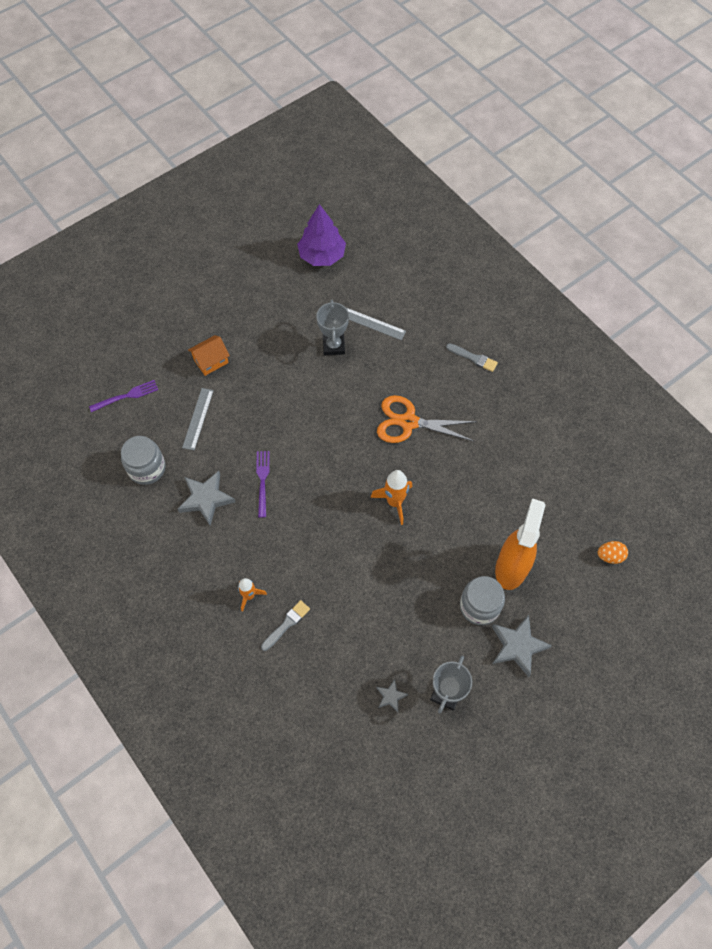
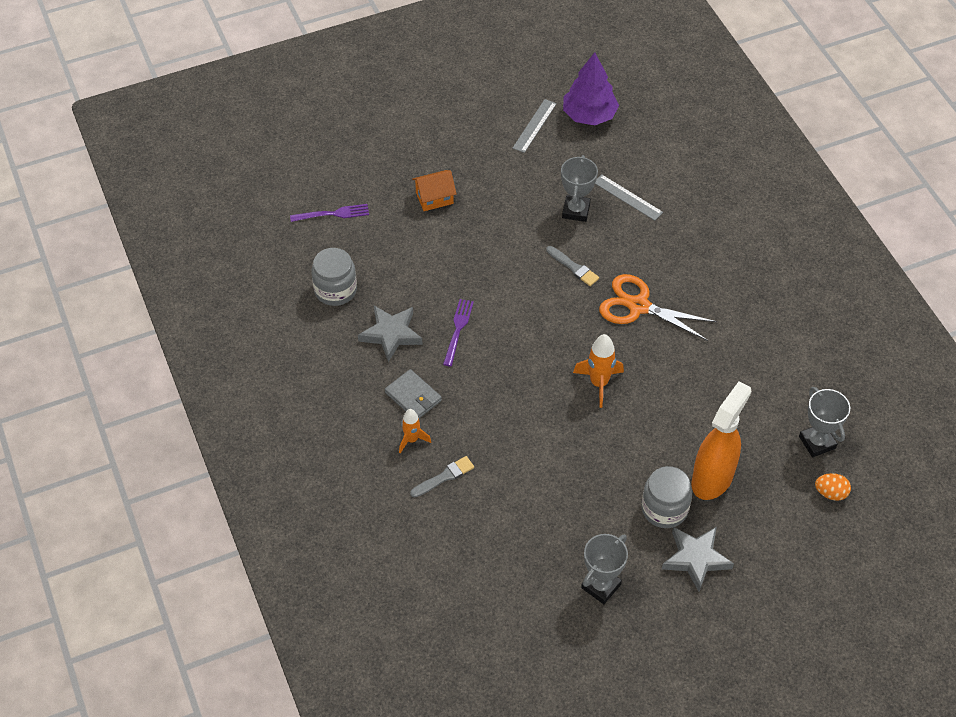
camera: 15 degrees right, 10 degrees down
grey ruler [182,388,214,450] -> grey ruler moved to [513,99,557,153]
grey star [376,679,408,712] -> none
grey brush [446,343,498,372] -> grey brush moved to [546,246,599,286]
none -> grey wallet [385,369,442,418]
none -> grey trophy [799,387,850,457]

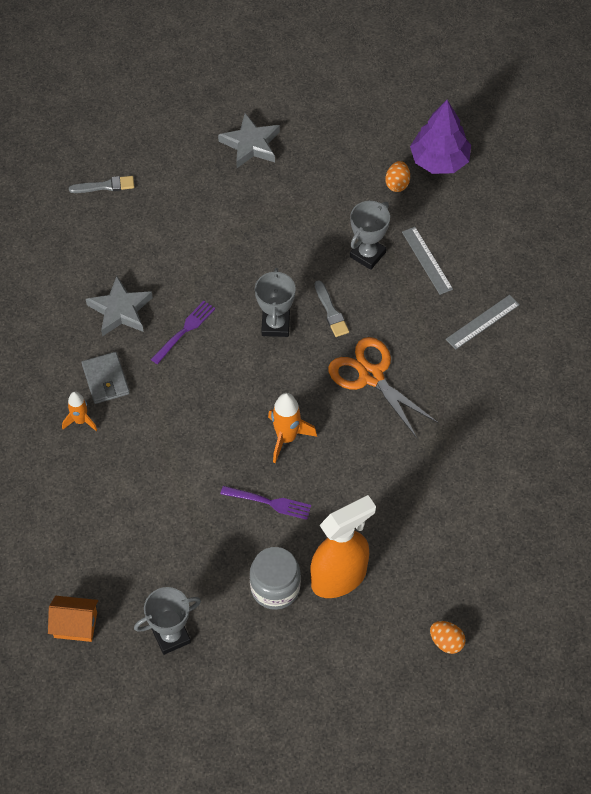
camera: 25 degrees right, 5 degrees up
purple fork [290,204,369,222] -> purple fork moved to [221,486,311,520]
grey jar [311,248,357,306] -> none
grey brush [410,456,474,498] -> grey brush moved to [69,176,134,193]
orange house [412,170,456,211] -> orange house moved to [48,596,98,642]
grey ruler [513,99,557,153] -> grey ruler moved to [446,295,520,350]
grey star [662,527,734,592] -> grey star moved to [218,113,280,168]
grey trophy [799,387,850,457] -> grey trophy moved to [255,268,296,337]
none -> orange egg [385,161,410,192]

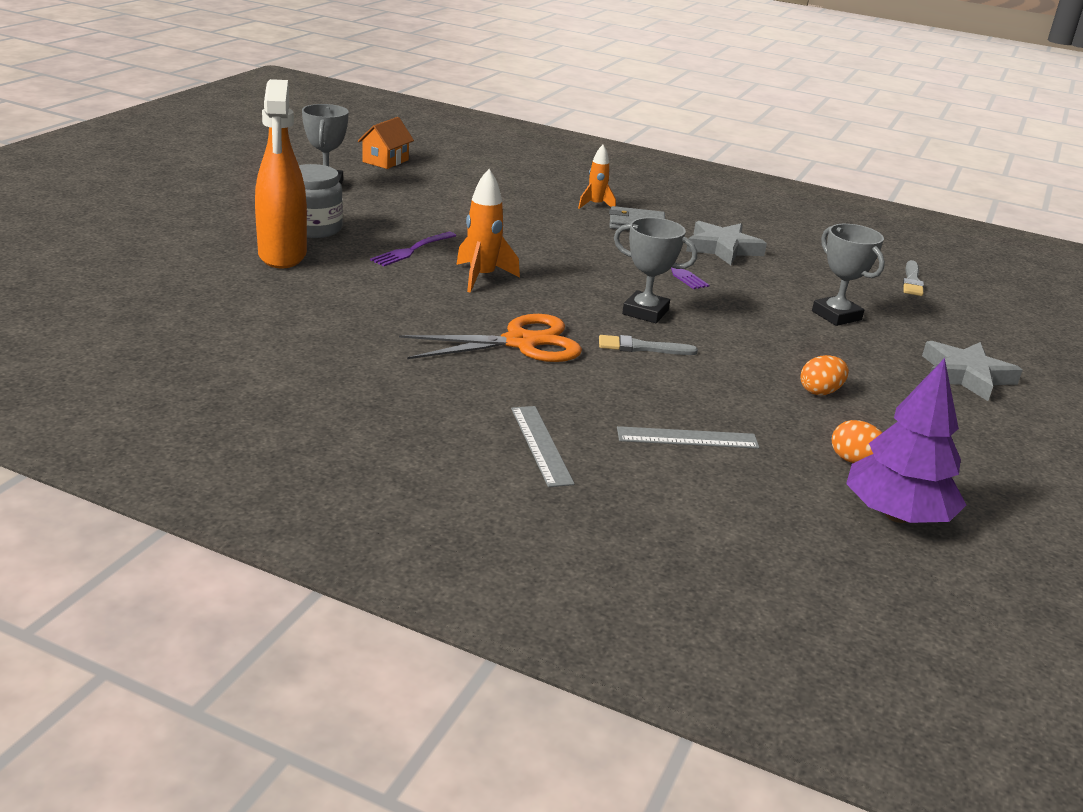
camera: 110 degrees right, 30 degrees down
grey trophy [350,201,390,270] -> grey trophy moved to [812,224,885,326]
orange egg [430,621,466,654] -> orange egg moved to [800,355,849,395]

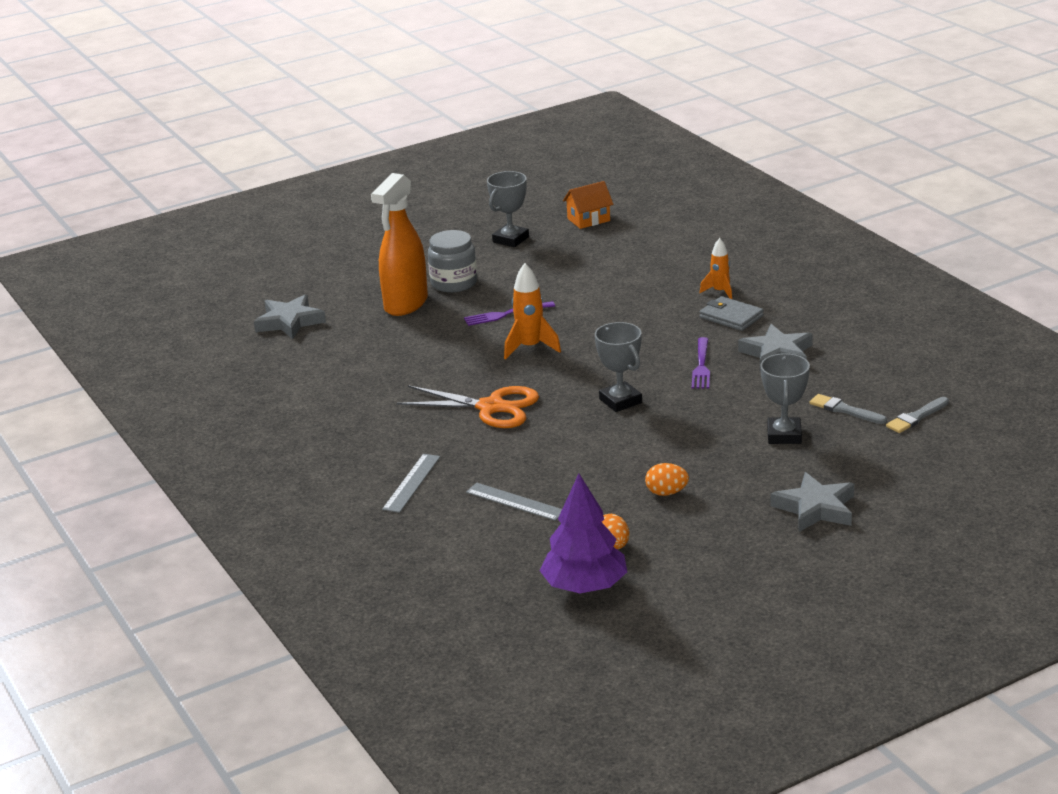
camera: 40 degrees right, 0 degrees up
grey brush [599,335,698,355] -> grey brush moved to [810,394,887,424]
none -> grey star [254,294,326,339]

